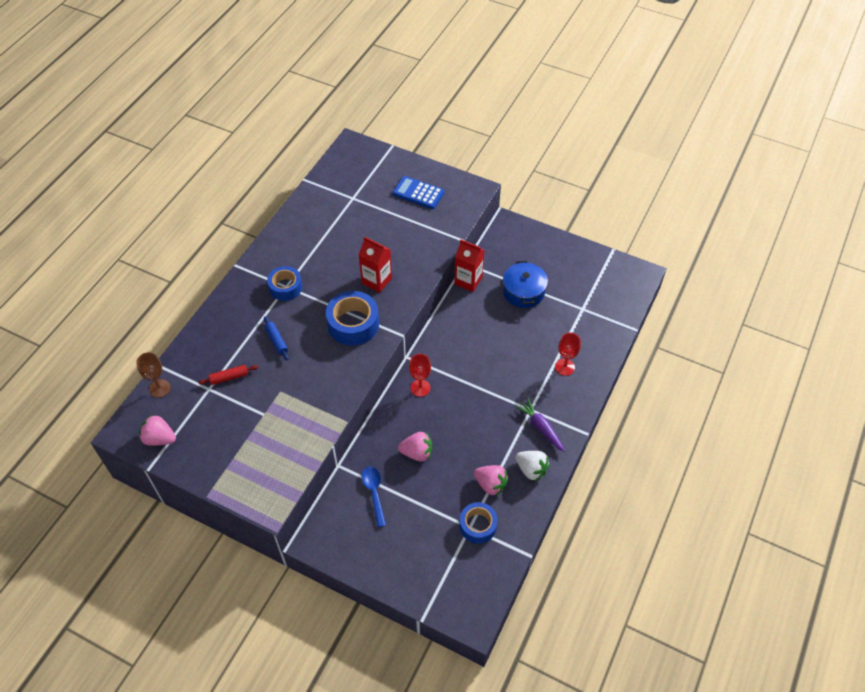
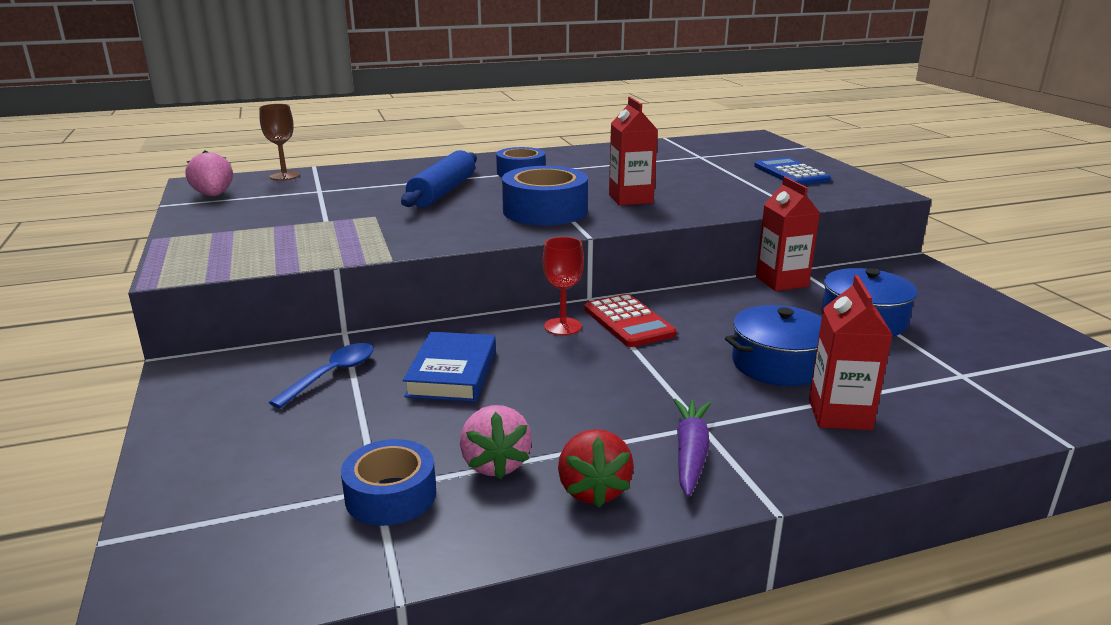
camera: 45 degrees right, 30 degrees down
red rolling pin [198,365,258,385] -> none
blue rolling pin [264,316,289,360] -> blue rolling pin [401,150,477,207], size x1.89
pink strawberry [398,432,432,461] -> blue book [403,332,496,402]
white strawberry [515,451,549,481] -> red strawberry [558,429,634,508]
red goblet [555,333,581,376] -> red carton [809,275,893,430]
none -> red calculator [584,294,677,347]
none -> blue pot [725,305,822,386]

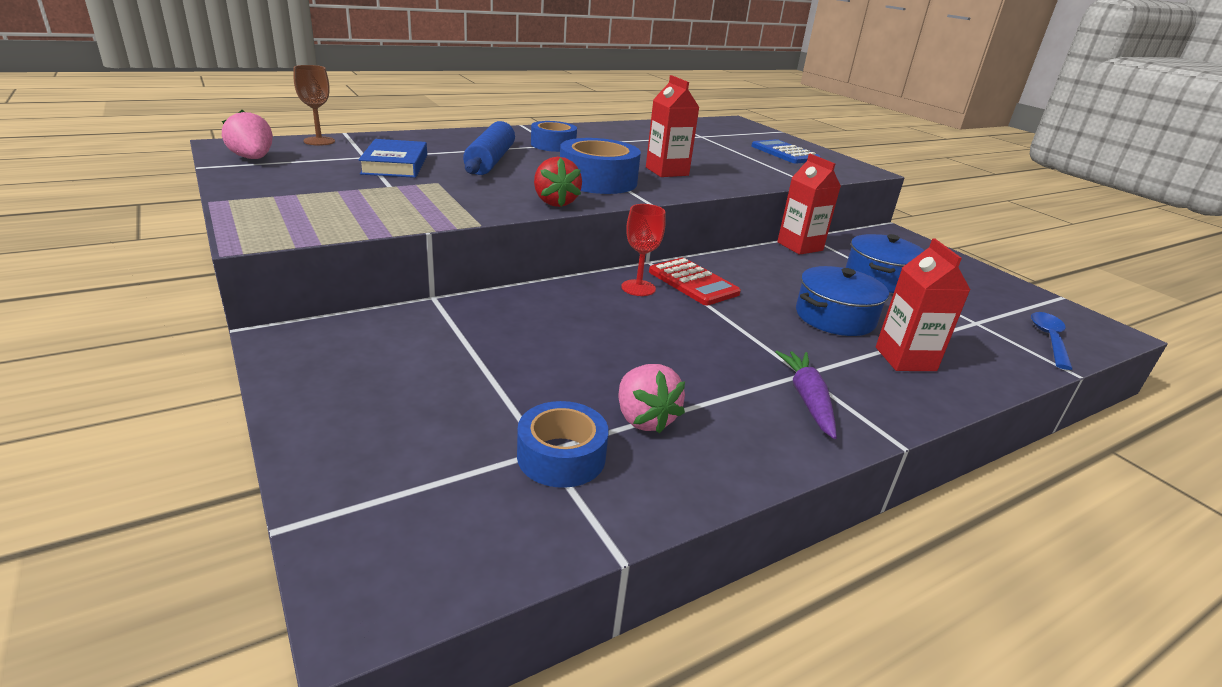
camera: 15 degrees left, 5 degrees up
blue spoon [269,343,374,408] -> blue spoon moved to [1031,312,1072,370]
blue book [403,332,496,402] -> blue book moved to [358,139,427,178]
red strawberry [558,429,634,508] -> red strawberry moved to [534,157,582,207]

